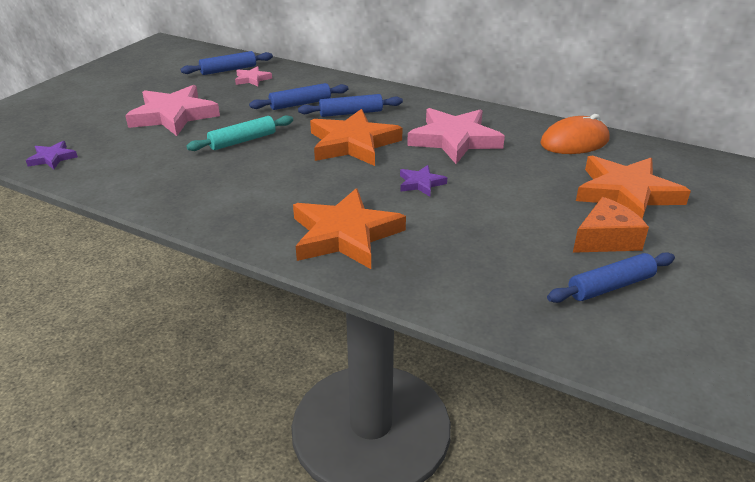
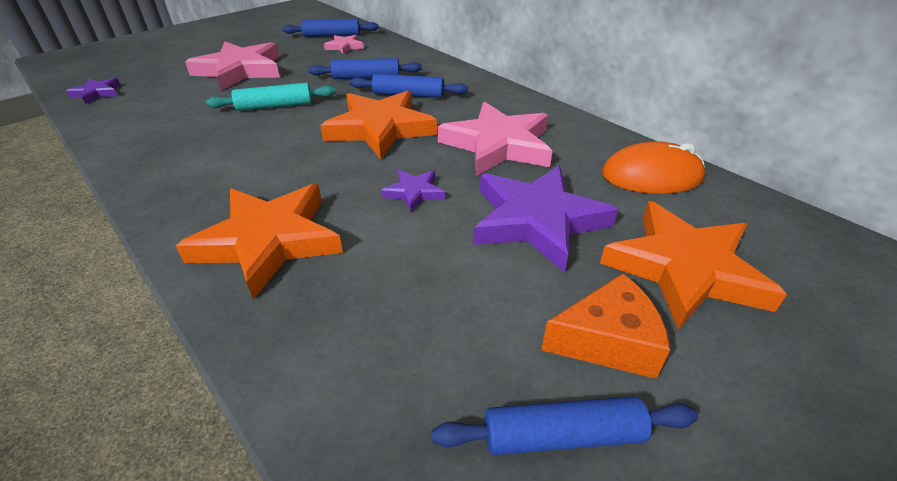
camera: 20 degrees right, 5 degrees up
none -> purple star [473,166,618,273]

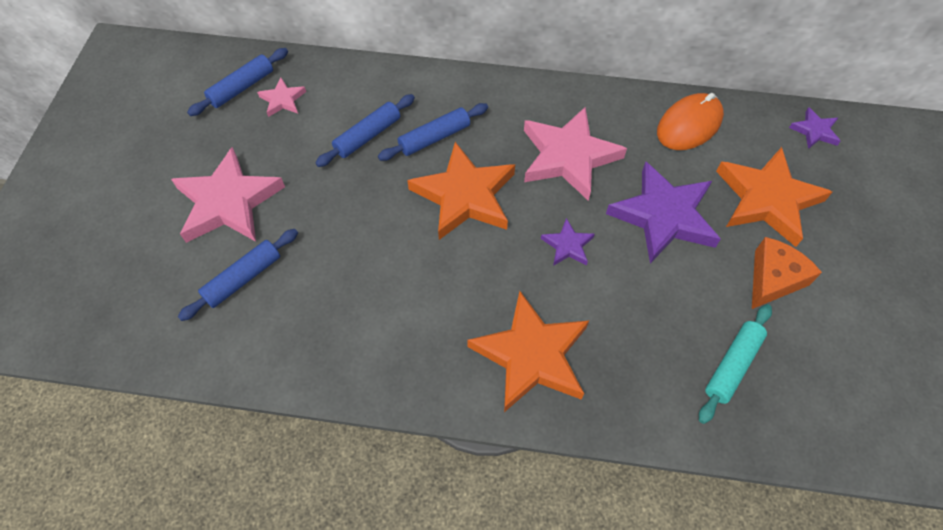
camera: 40 degrees left, 20 degrees up
purple star [66,78,120,104] -> purple star moved to [789,107,840,149]
turquoise rolling pin [206,83,336,111] -> turquoise rolling pin moved to [699,304,772,424]
blue rolling pin [431,396,698,455] -> blue rolling pin moved to [178,229,298,321]

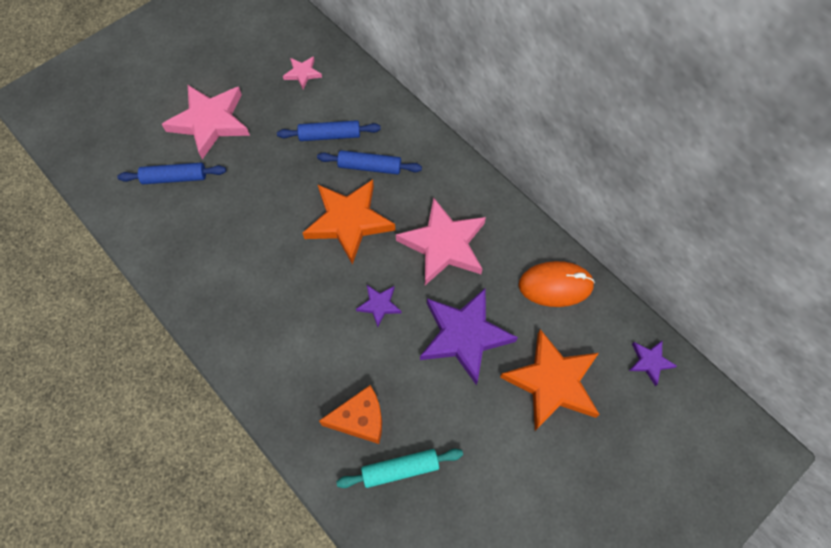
camera: 40 degrees right, 5 degrees up
blue rolling pin [187,48,288,116] -> none
orange star [467,291,589,412] -> none
orange cheese [752,237,822,309] -> orange cheese moved to [319,385,382,444]

